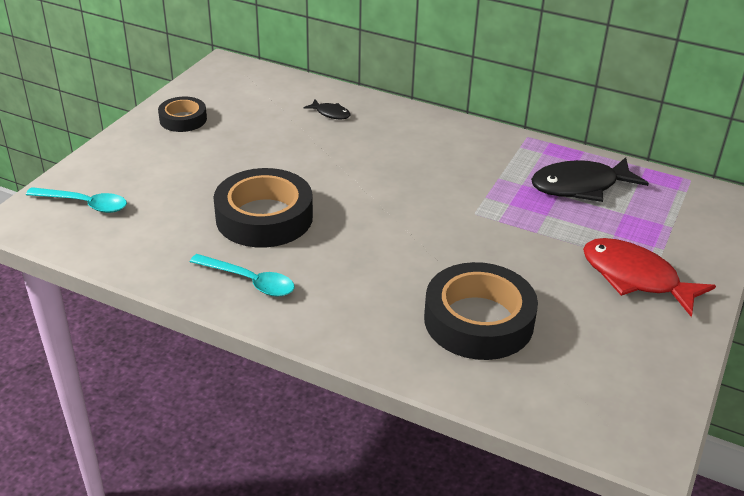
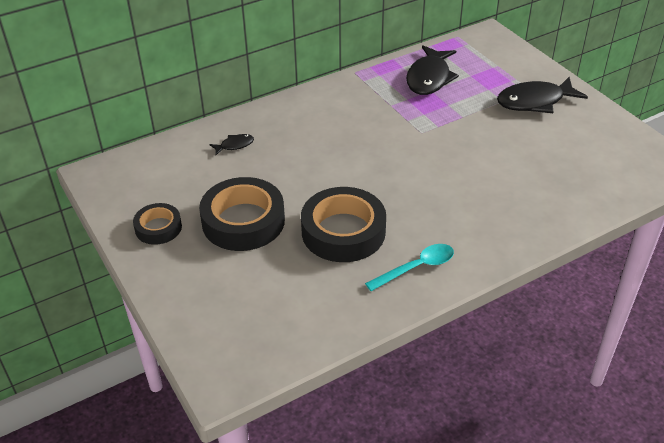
camera: 55 degrees left, 5 degrees up
turquoise spoon [26,187,127,213] -> none
black tape [424,262,538,360] -> black tape moved to [199,177,285,251]
red fish [583,238,716,317] -> black fish [497,77,588,113]

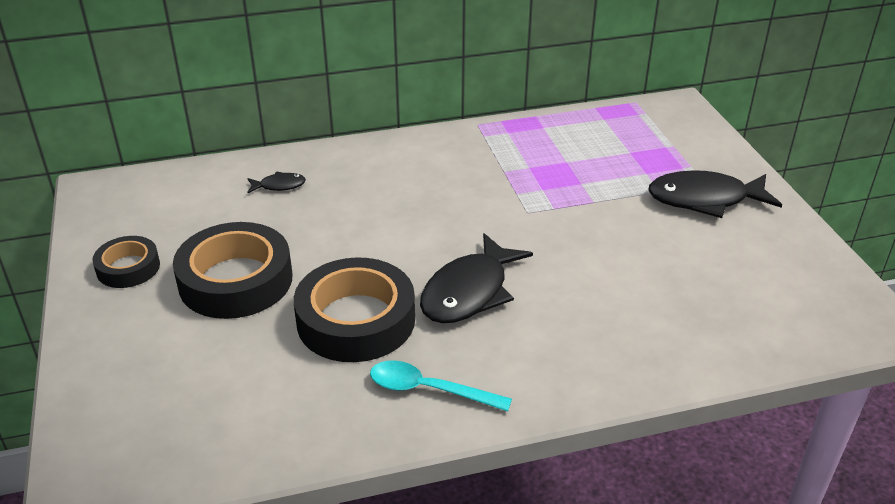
camera: 15 degrees right, 5 degrees down
turquoise spoon [365,244,454,291] -> turquoise spoon turned 150 degrees counterclockwise [370,360,512,411]
black fish [406,45,459,95] -> black fish moved to [420,233,533,323]

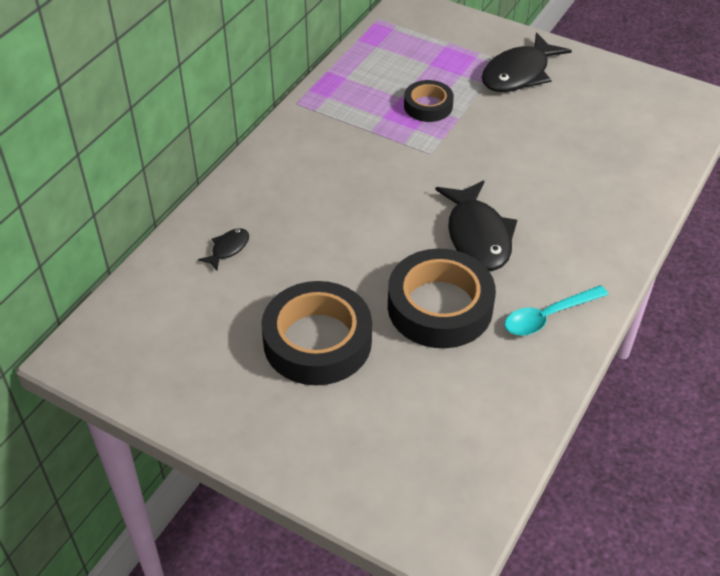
camera: 45 degrees left, 10 degrees up
black tape [92,236,160,288] -> black tape moved to [404,80,454,122]

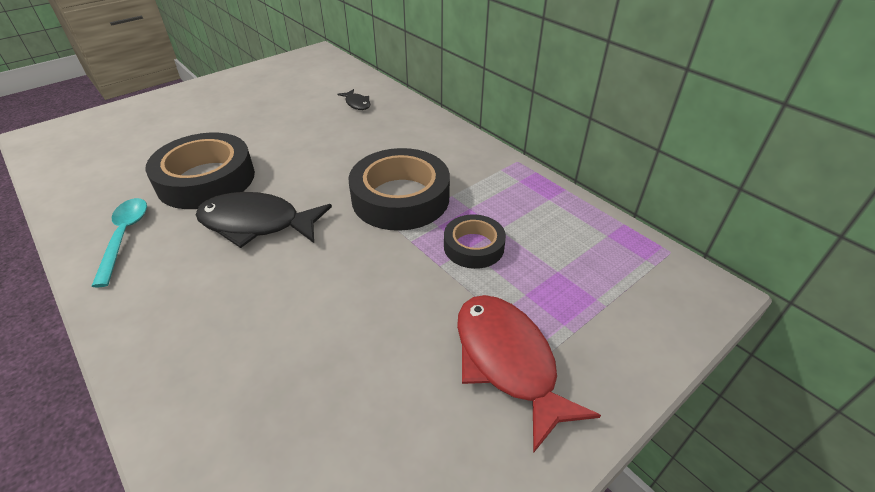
camera: 110 degrees right, 5 degrees down
black tape [261,281,372,385] -> black tape moved to [349,148,450,231]
black fish [482,32,572,92] -> red fish [457,295,601,453]

